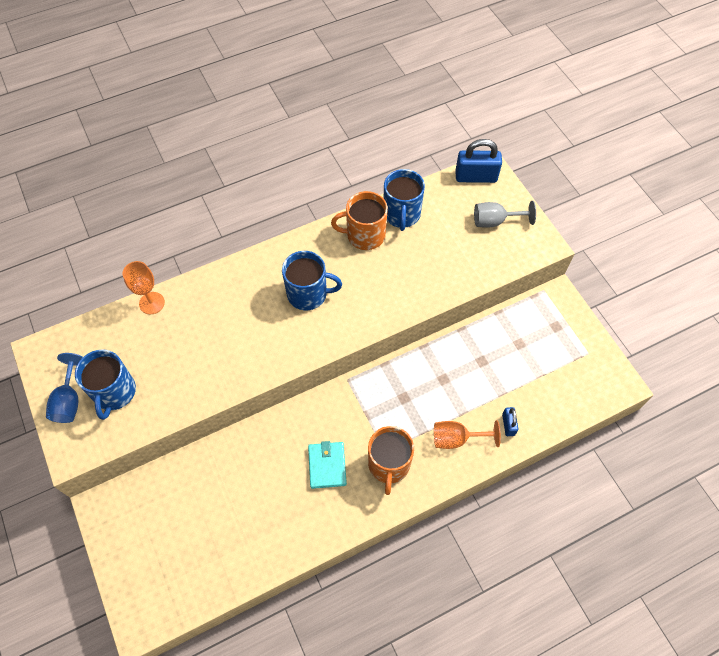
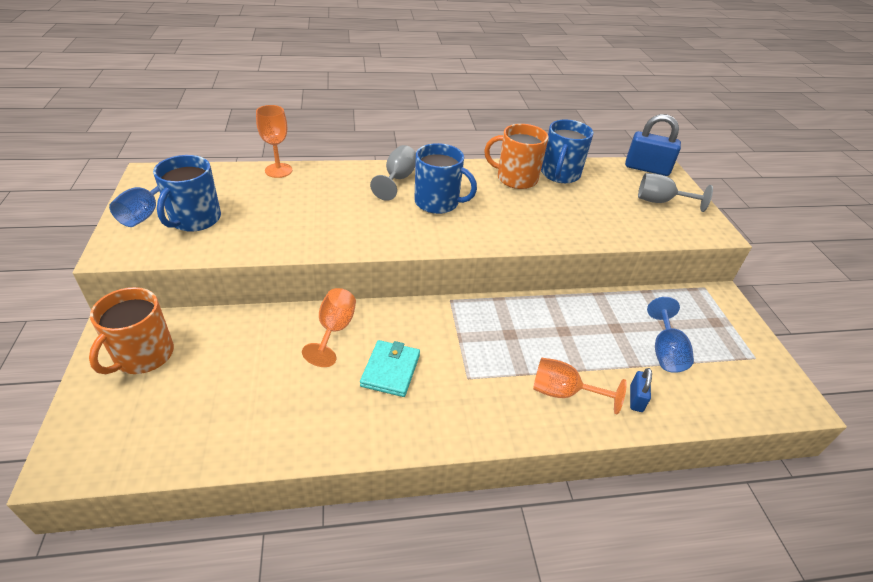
camera: 15 degrees right, 20 degrees down
orange mug [368,426,414,495] -> orange mug moved to [89,287,174,374]
none -> orange goblet [302,288,356,367]
none -> grey goblet [370,145,416,201]
none -> blue goblet [647,297,694,373]

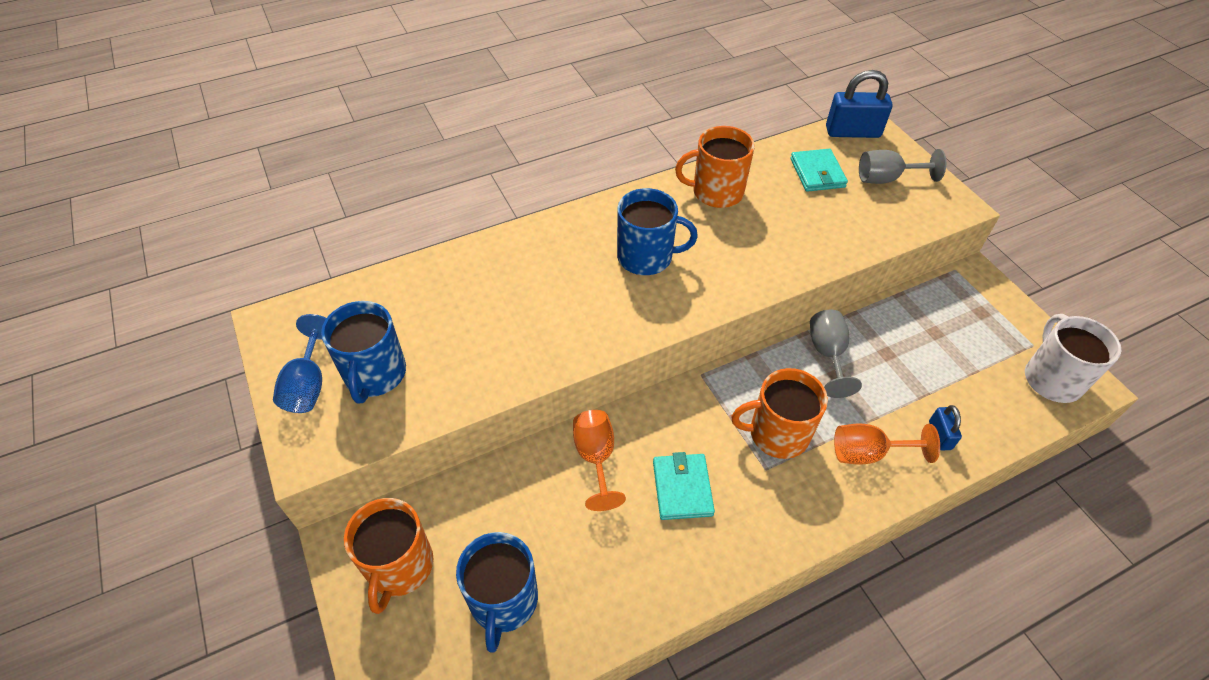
camera: 15 degrees left, 10 degrees up
orange goblet [256,105,292,178] -> none
grey goblet [370,145,416,201] -> grey goblet moved to [810,310,862,398]
blue mug [541,120,593,183] -> blue mug moved to [456,532,538,653]
blue goblet [647,297,694,373] -> none
none -> orange mug [731,368,828,459]
none -> turquoise wallet [790,149,848,192]
none -> white mug [1025,314,1122,403]

